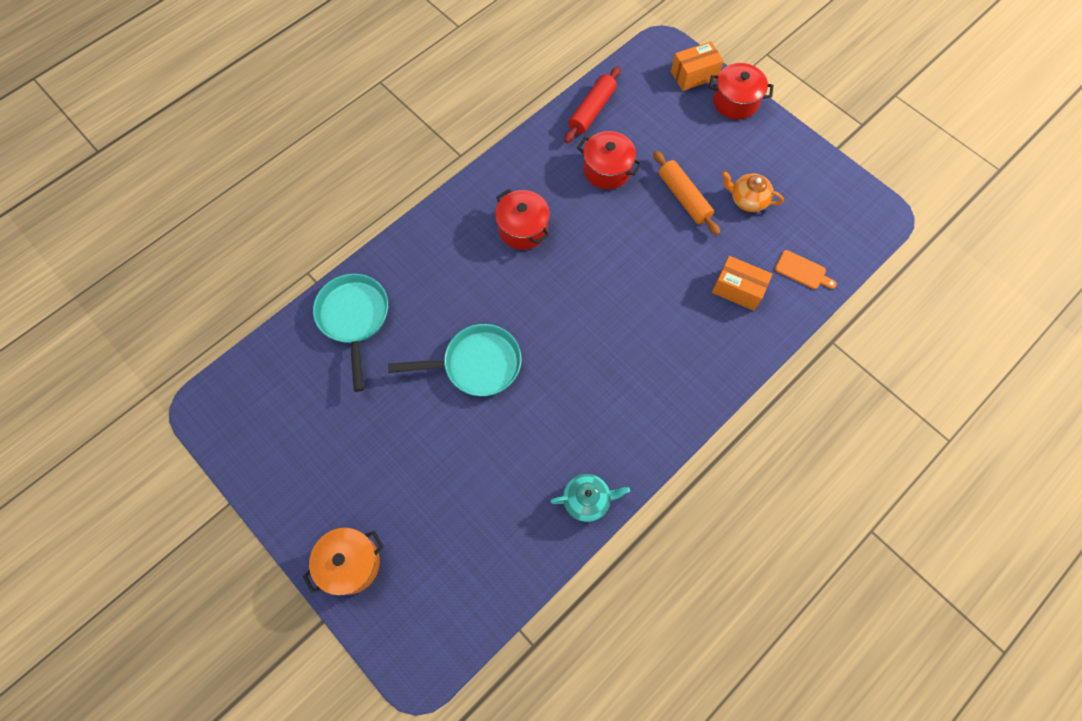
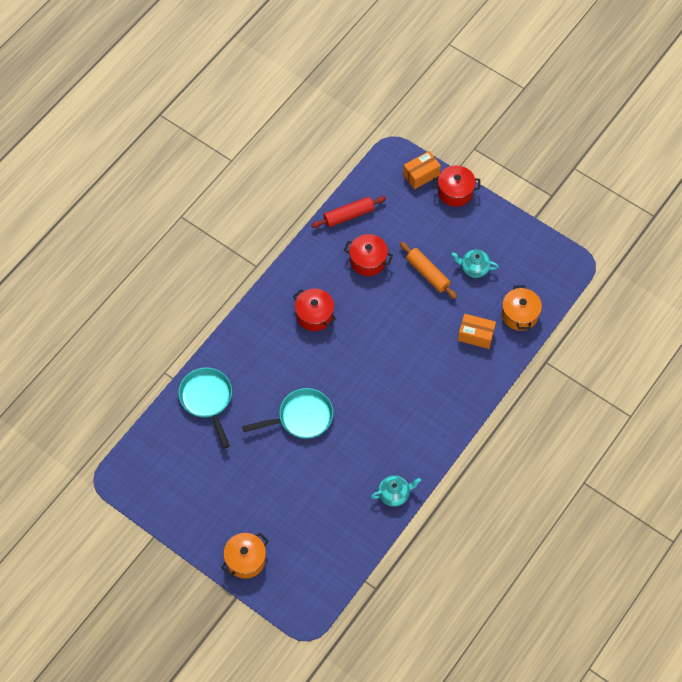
camera: 10 degrees left, 5 degrees down
red rolling pin [564,67,620,143] -> red rolling pin turned 45 degrees clockwise [311,196,386,228]
orange teapot [722,171,784,212] -> turquoise teapot [451,250,499,278]
orange cutting board [775,250,837,289] -> orange pot [502,285,542,331]

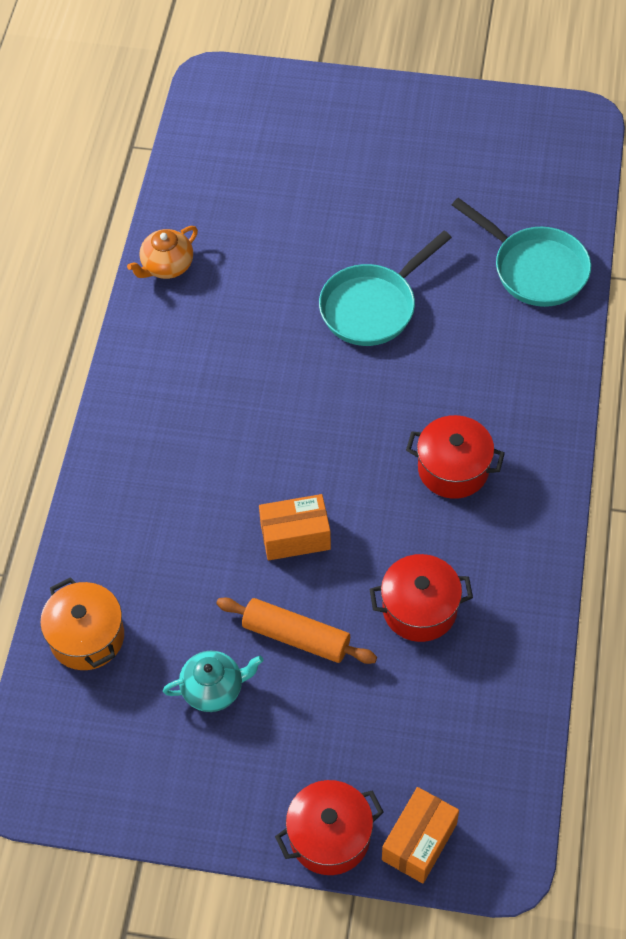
camera: 155 degrees right, 5 degrees down
orange pot [221,533,269,579] -> none
red rolling pin [311,196,386,228] -> none
turquoise teapot [371,475,421,507] -> orange teapot [127,226,198,279]
orange box [458,314,496,349] -> orange box moved to [259,494,331,560]

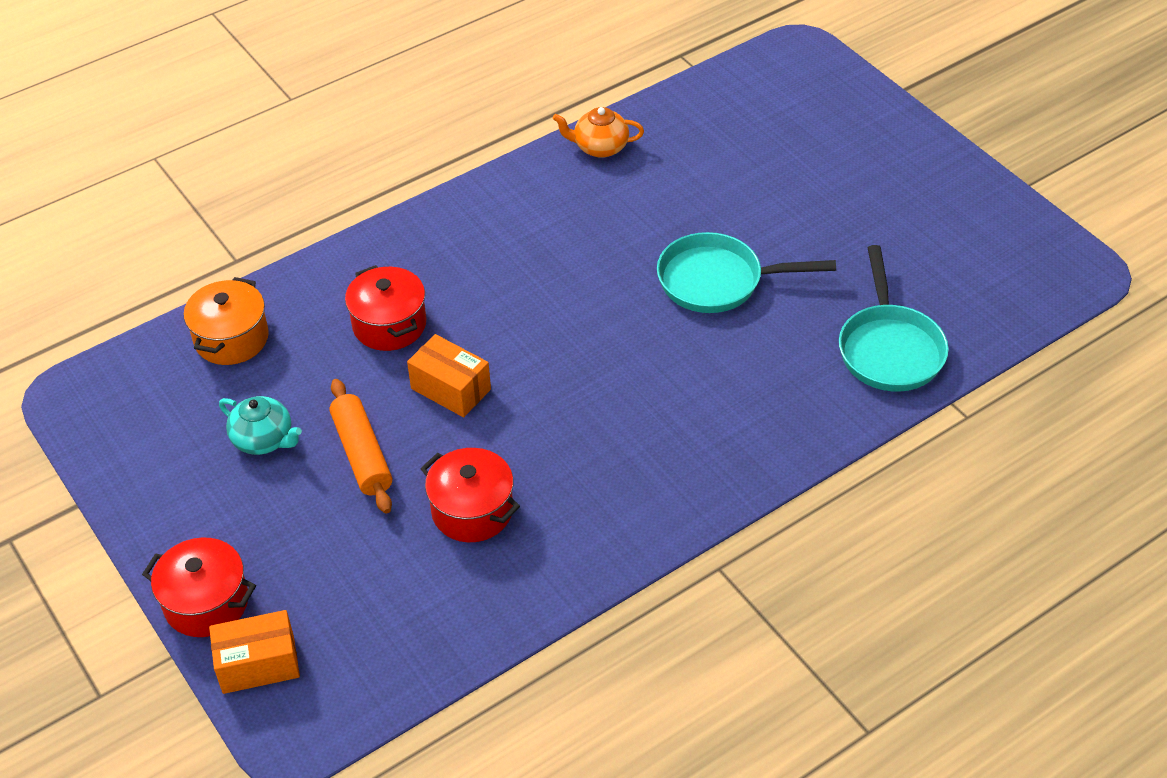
camera: 45 degrees right, 10 degrees down
red pot [406,415,505,499] -> red pot moved to [345,265,426,351]

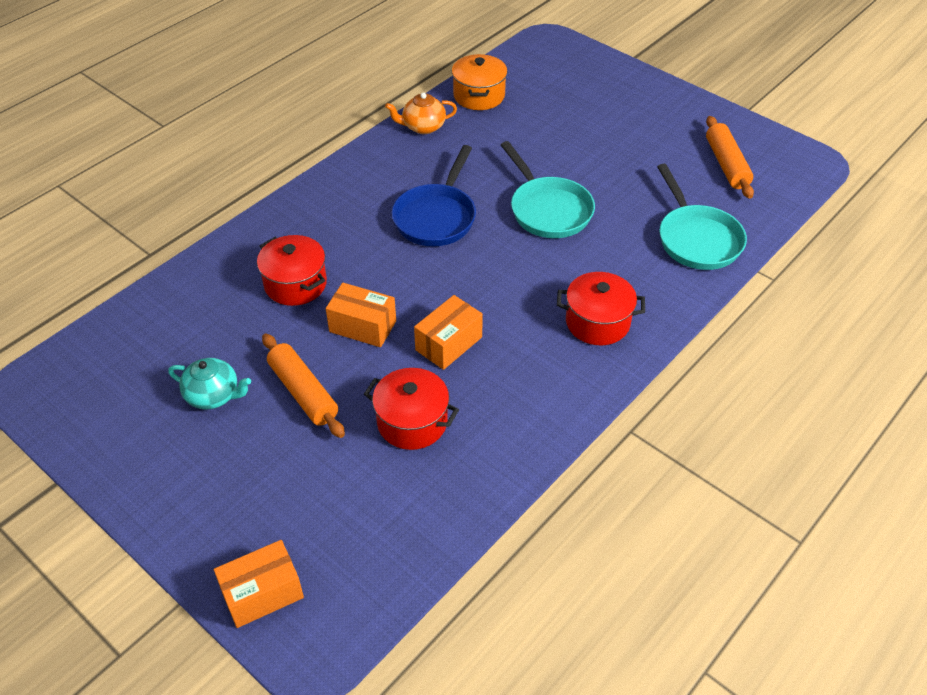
camera: 15 degrees left, 0 degrees up
red pot [142,538,256,637] -> red pot moved to [557,272,645,345]
orange pot [184,277,269,365] -> orange pot moved to [452,54,508,110]
turquoise pan [657,232,836,313] -> turquoise pan turned 105 degrees counterclockwise [501,141,595,238]
none -> blue pan [392,145,476,246]
none -> orange box [414,295,483,370]
none -> orange rolling pin [706,116,754,199]

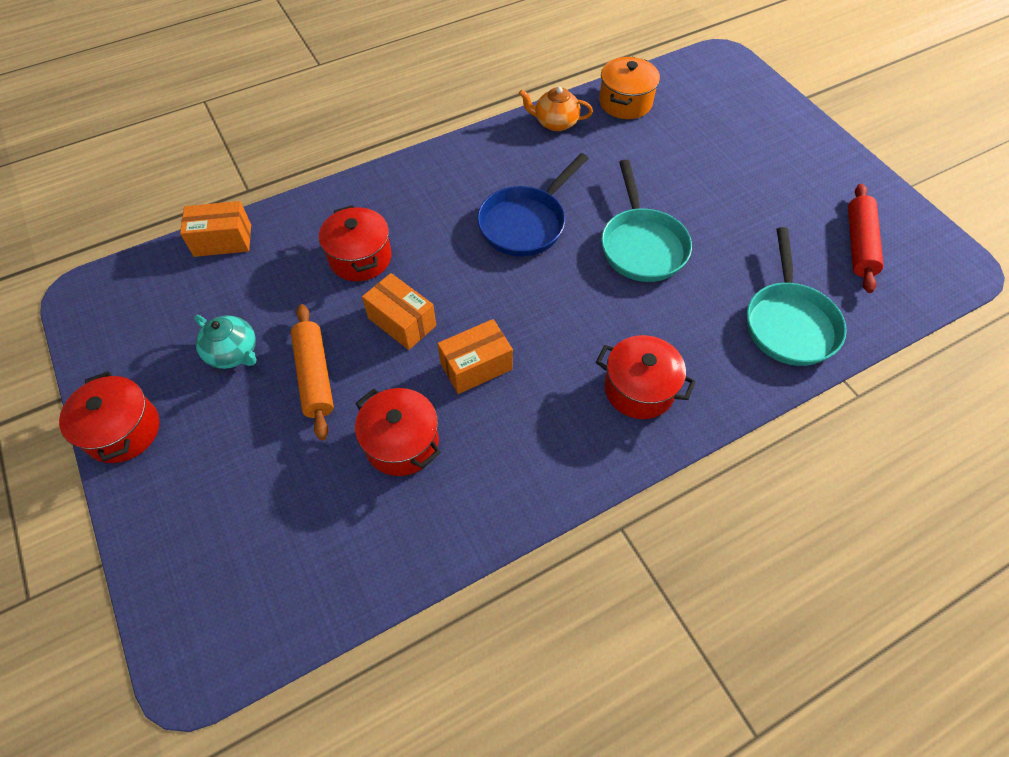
camera: 20 degrees right, 10 degrees up
orange box [214,540,304,628] -> orange box moved to [180,201,251,257]
orange rolling pin [706,116,754,199] -> red rolling pin [848,184,883,293]
none -> red pot [59,371,159,463]

